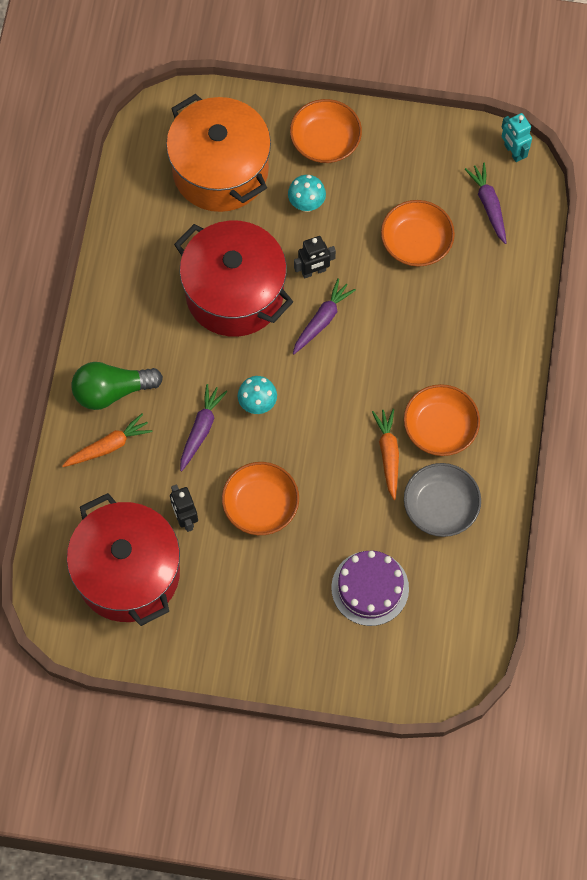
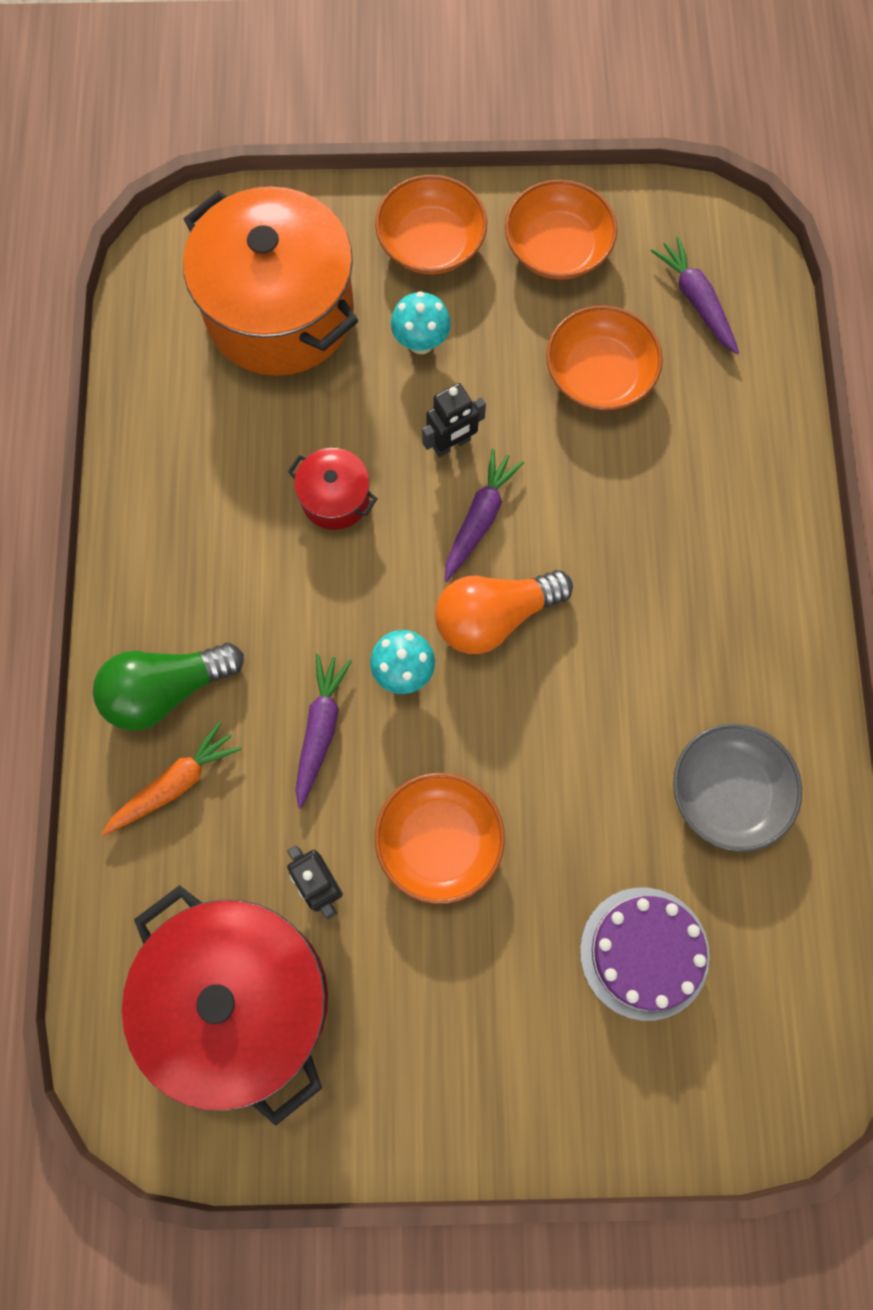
camera: 10 degrees left, 5 degrees up
red pot [174,220,293,337] -> red pot [288,448,377,530], size x0.44
orange carrot [372,409,399,500] -> none
orange bowl [404,384,480,456] -> orange bowl moved to [505,180,617,280]
turquoise robot [502,113,532,162] -> none
none -> orange light bulb [435,570,573,654]

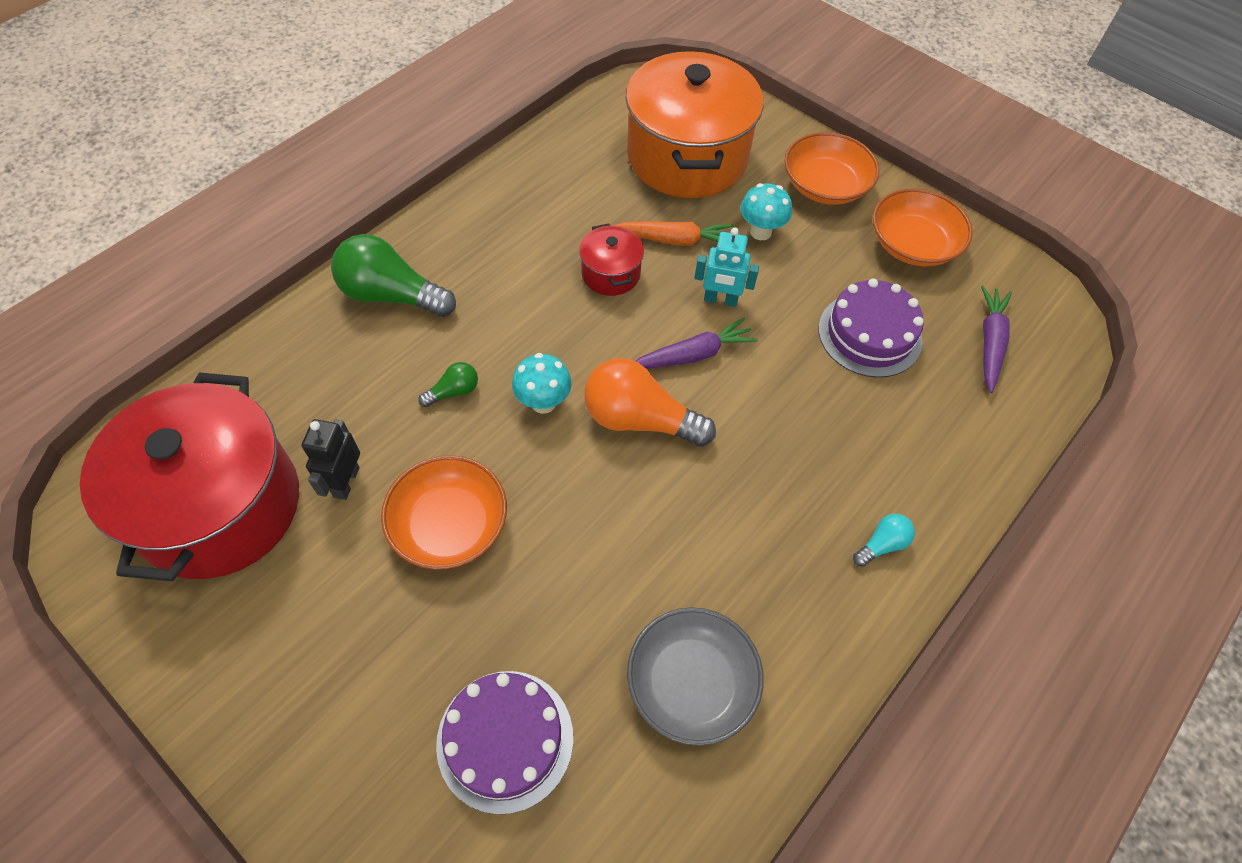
camera: 40 degrees right, 15 degrees down
orange carrot [101,721,242,836] -> orange carrot moved to [613,221,734,246]
purple carrot [295,654,352,808] -> green light bulb [418,362,478,407]
black robot [422,383,486,457] -> turquoise robot [695,228,759,307]
orange bowl [546,305,663,410] -> purple cake [818,279,924,378]
none -> turquoise light bulb [853,514,915,567]

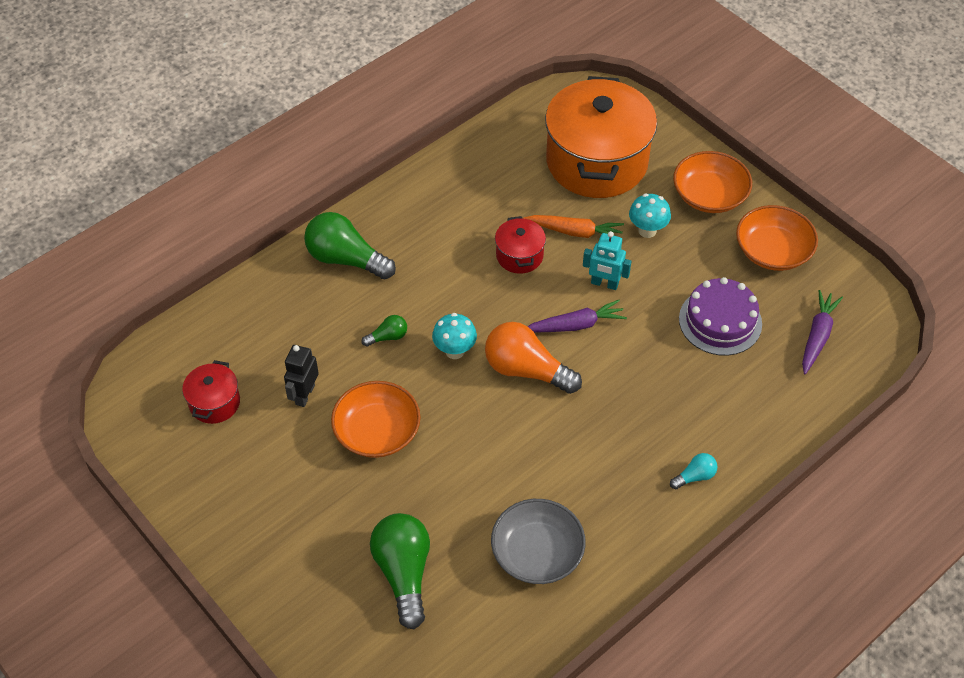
camera: 10 degrees right, 5 degrees down
red pot [80,372,299,581] -> red pot [182,360,240,424], size x0.44
purple cake [436,671,573,815] -> green light bulb [370,513,430,629]

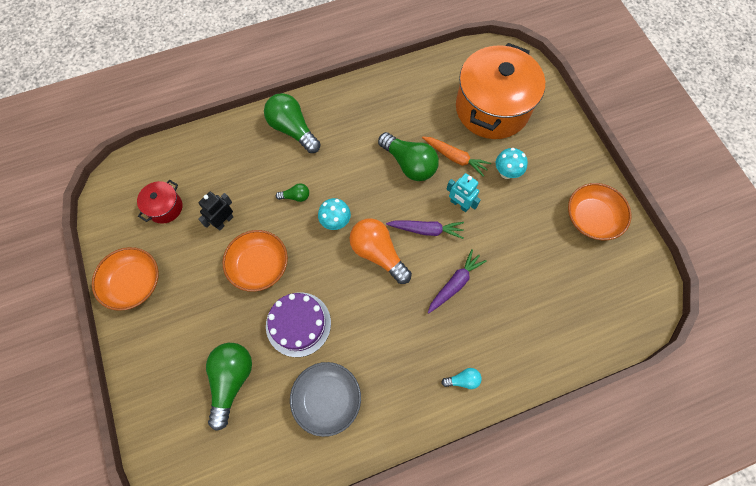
camera: 20 degrees right, 15 degrees up
red pot [495,216,546,274] -> green light bulb [378,132,439,181]
orange bowl [673,151,752,213] -> orange bowl moved to [92,247,159,311]
purple cake [679,277,762,356] -> purple cake moved to [266,292,331,357]
purple carrot [802,290,843,374] -> purple carrot moved to [428,249,487,314]

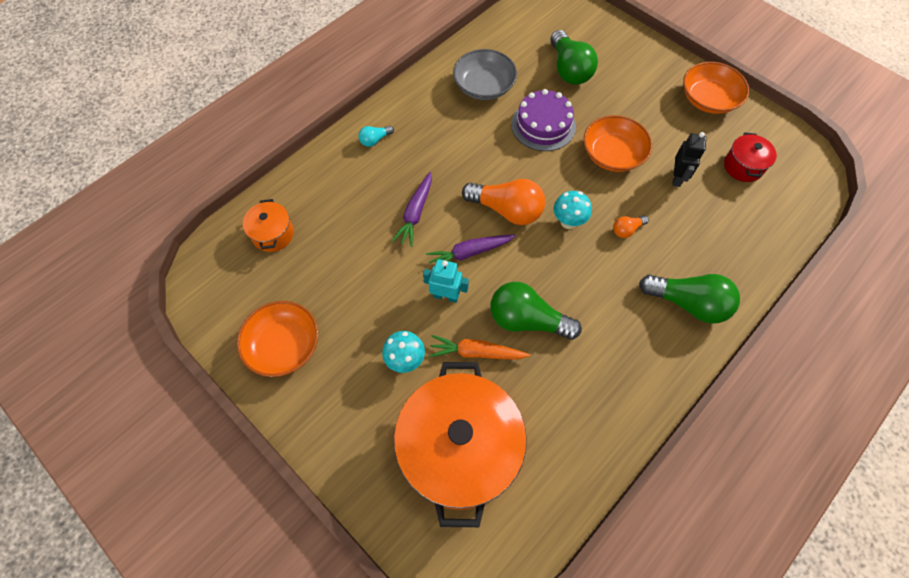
camera: 155 degrees right, 5 degrees down
green light bulb [276,183,309,202] -> orange light bulb [613,215,649,238]
none -> orange pot [243,199,294,252]

